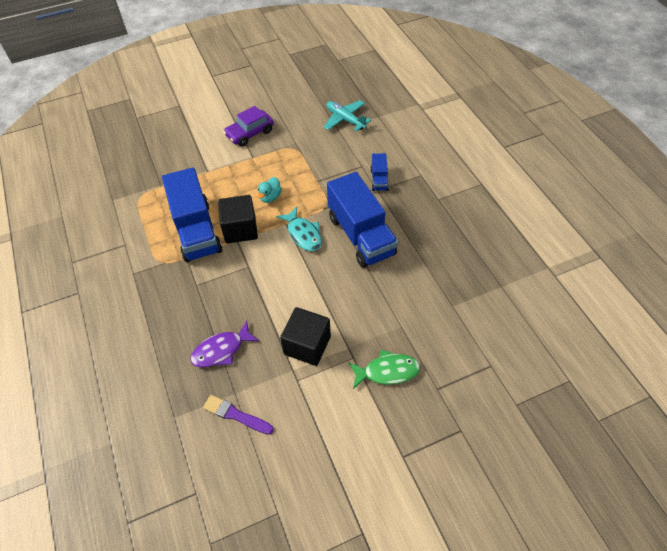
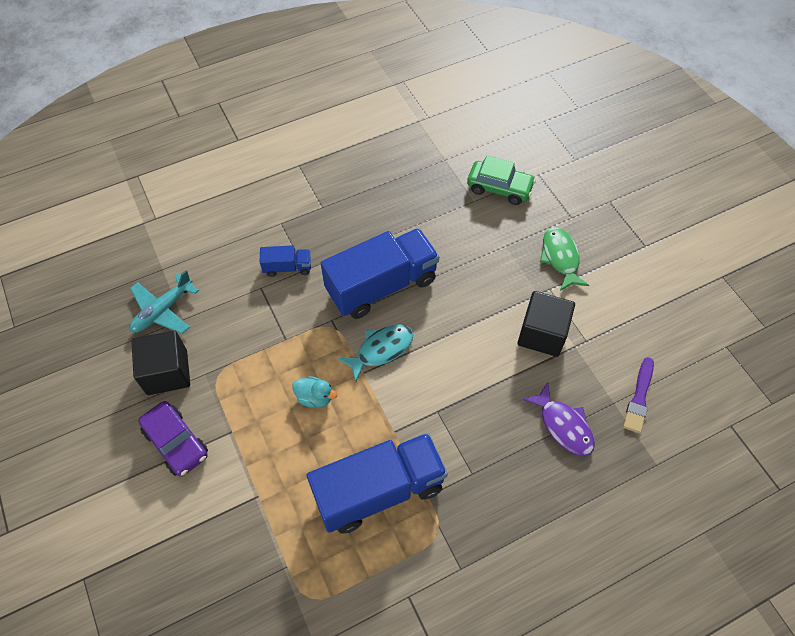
camera: 95 degrees left, 5 degrees up
black cube [218,195,258,244] -> black cube moved to [131,331,190,395]
none -> green car [467,155,536,205]

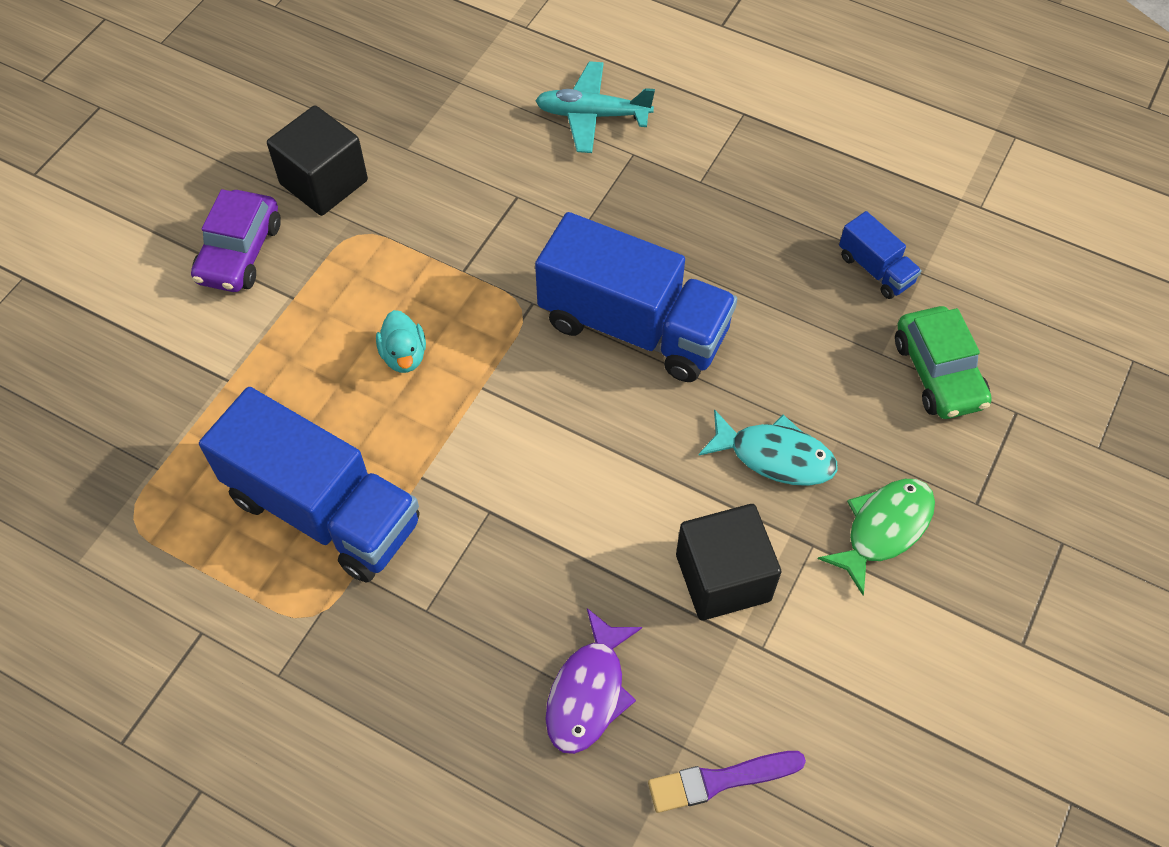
camera: 55 degrees right, 0 degrees up
turquoise plane [129,270,199,334] -> turquoise plane moved to [535,61,655,153]
blue truck [260,245,311,277] -> blue truck moved to [839,211,922,299]
turquoise fish [338,324,413,383] -> turquoise fish moved to [698,409,838,486]

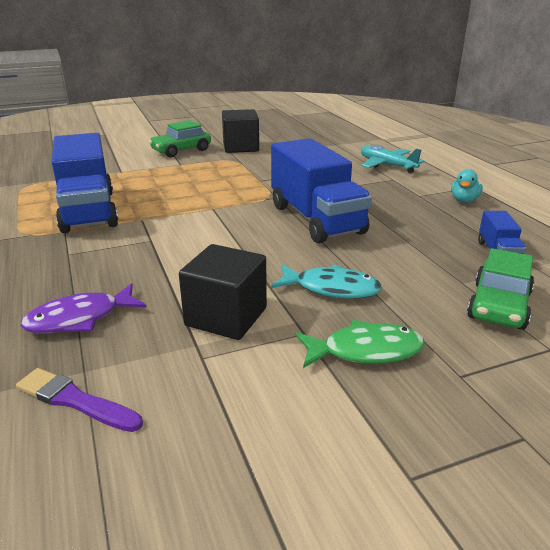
camera: 40 degrees right, 30 degrees down
purple car [191,189,281,292] -> green car [149,120,211,157]
turquoise duck [376,310,426,373] -> turquoise duck moved to [451,169,483,203]
turquoise fish [698,409,838,486] -> turquoise fish turned 45 degrees counterclockwise [271,264,382,299]

